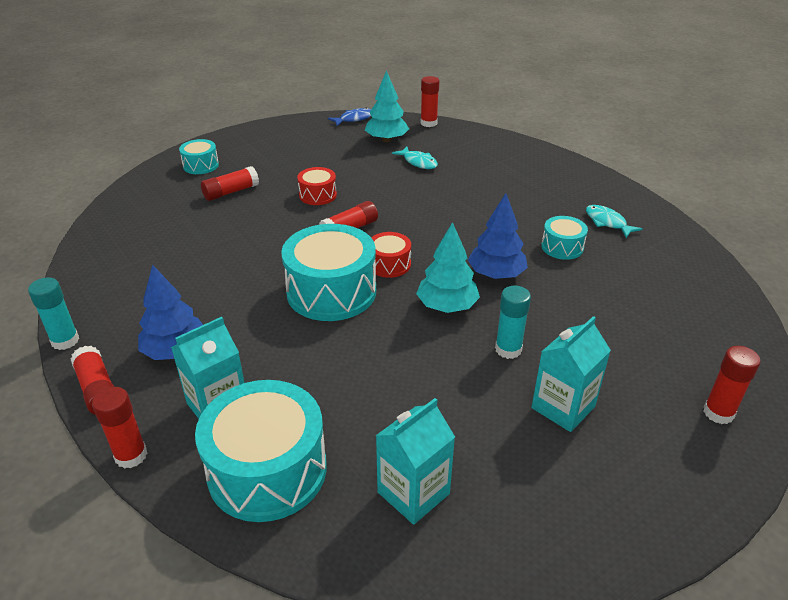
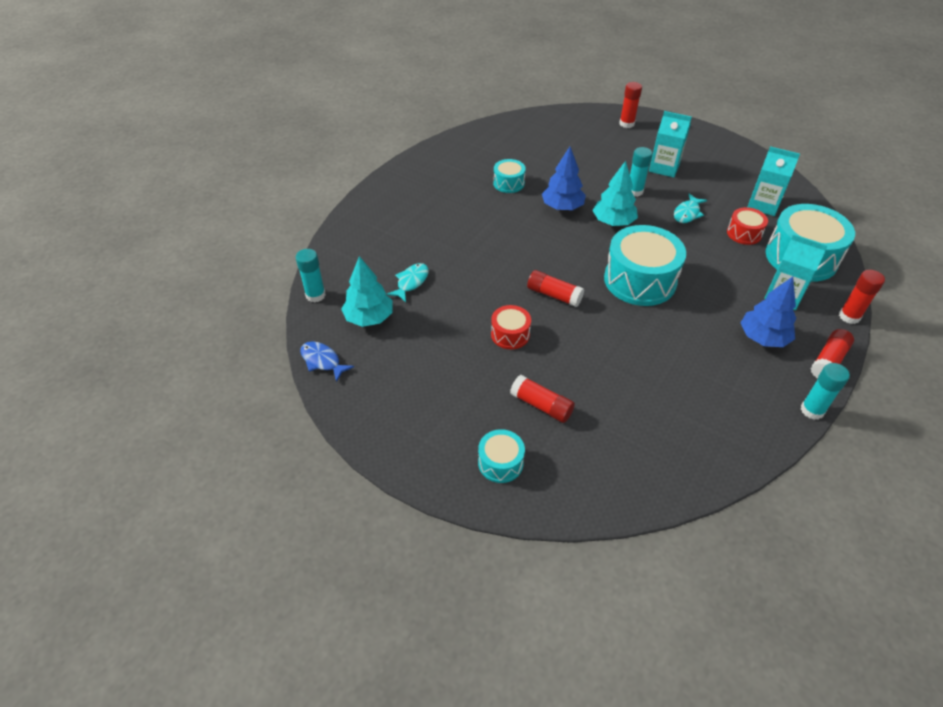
camera: 110 degrees left, 10 degrees up
red drum [371,232,411,278] -> red drum moved to [727,207,768,245]
red glue stick [421,76,439,127] -> turquoise glue stick [296,249,326,303]
turquoise fish [586,205,643,238] -> turquoise fish moved to [674,194,707,223]

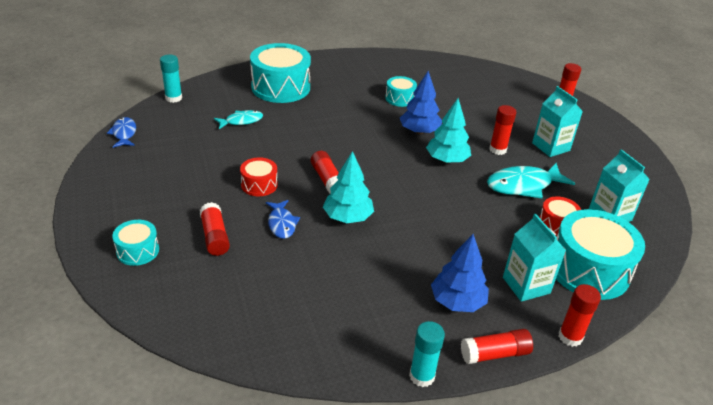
camera: 35 degrees right, 10 degrees down
turquoise tree [341,256,393,327] -> turquoise tree moved to [323,151,374,223]
turquoise drum [604,225,686,306] -> turquoise drum moved to [250,43,311,103]
turquoise glue stick [630,147,652,197] -> red glue stick [489,105,516,155]
turquoise fish [674,194,707,223] -> turquoise fish [487,163,575,198], size x1.69
none -> blue fish [266,200,300,239]

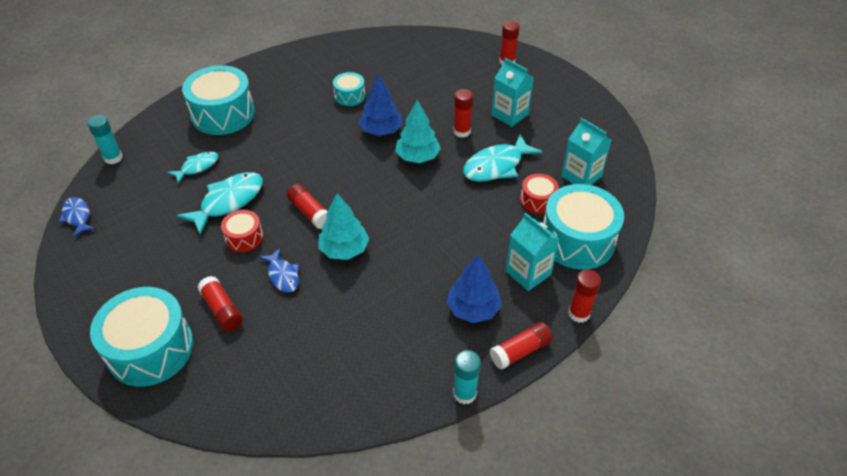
camera: 15 degrees left, 10 degrees up
turquoise drum [112,220,159,266] -> turquoise drum [90,287,193,387], size x1.98
none -> turquoise fish [176,172,263,235]

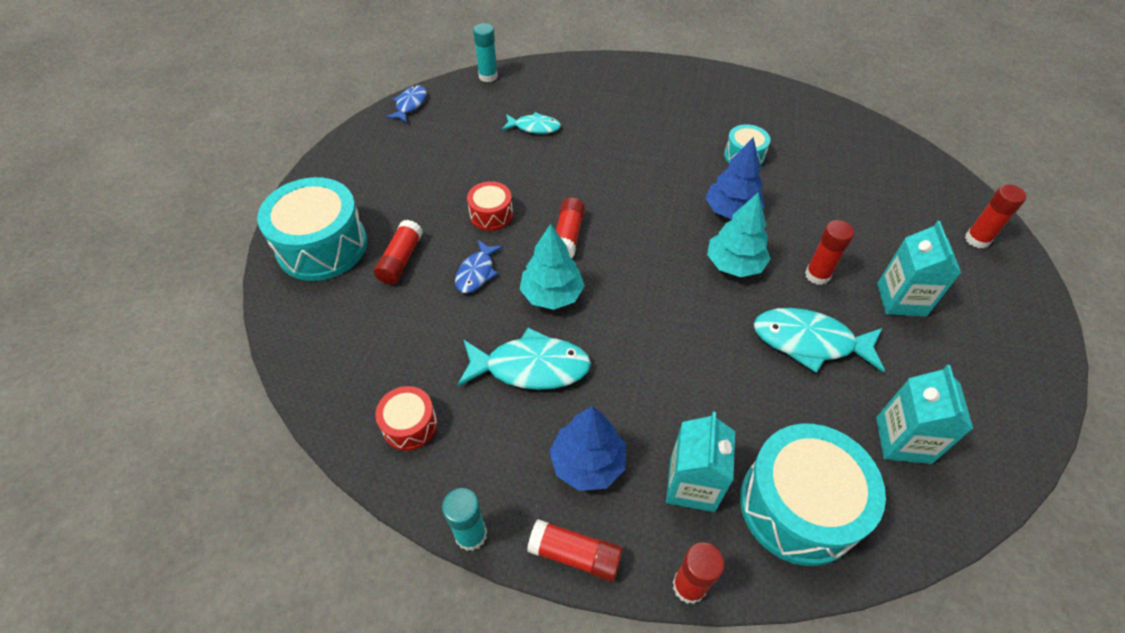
camera: 50 degrees right, 5 degrees up
turquoise fish [176,172,263,235] -> turquoise fish moved to [457,327,591,390]
turquoise drum [182,65,255,135] -> none
red drum [520,174,559,214] -> red drum moved to [375,386,437,451]

